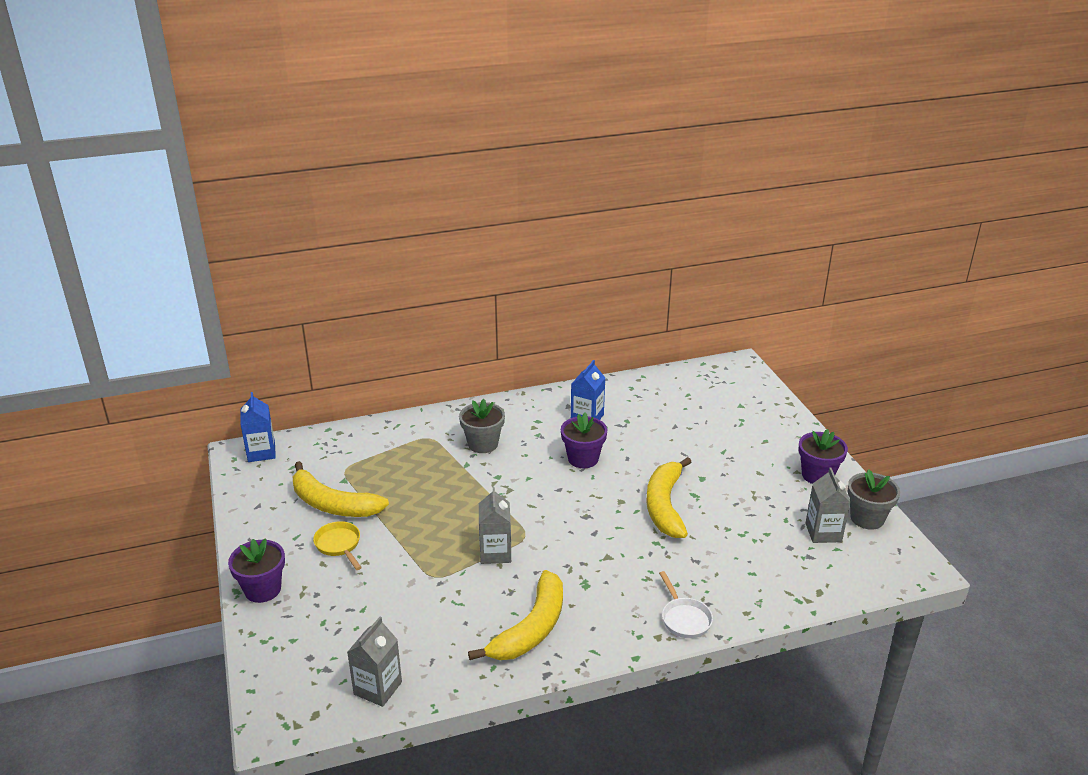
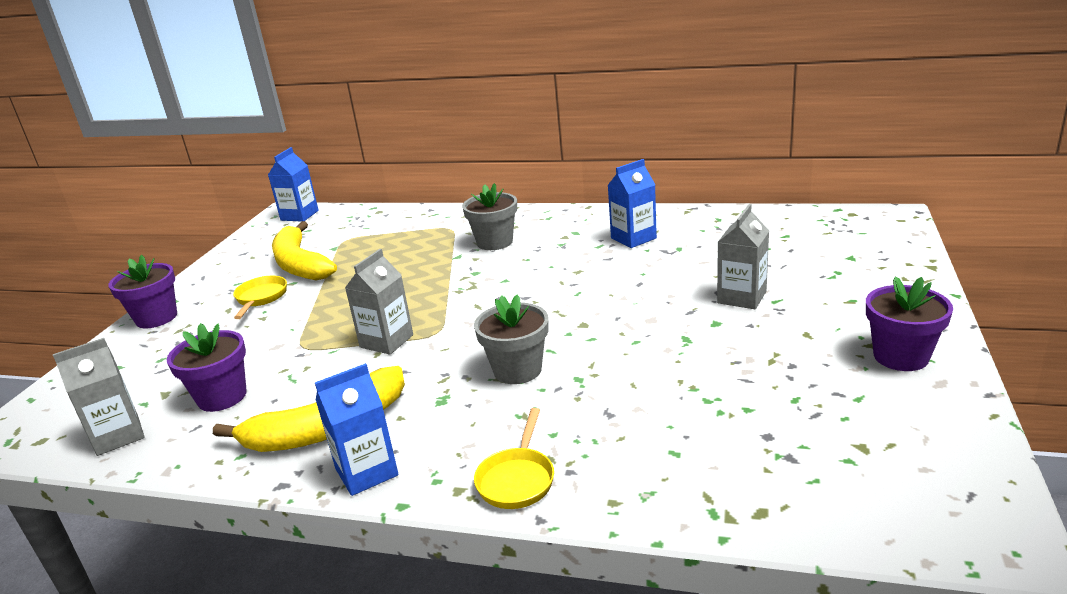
camera: 35 degrees right, 5 degrees down
purple flower pot [561,412,607,468] -> purple flower pot moved to [167,323,247,412]
yellow banana [646,457,691,538] -> none
white pan [659,571,713,638] -> yellow pan [474,408,554,509]
grey carton [805,467,850,543] -> grey carton moved to [717,204,769,309]
grey flower pot [848,469,900,530] -> grey flower pot moved to [474,295,549,384]
none -> blue carton [315,363,399,496]

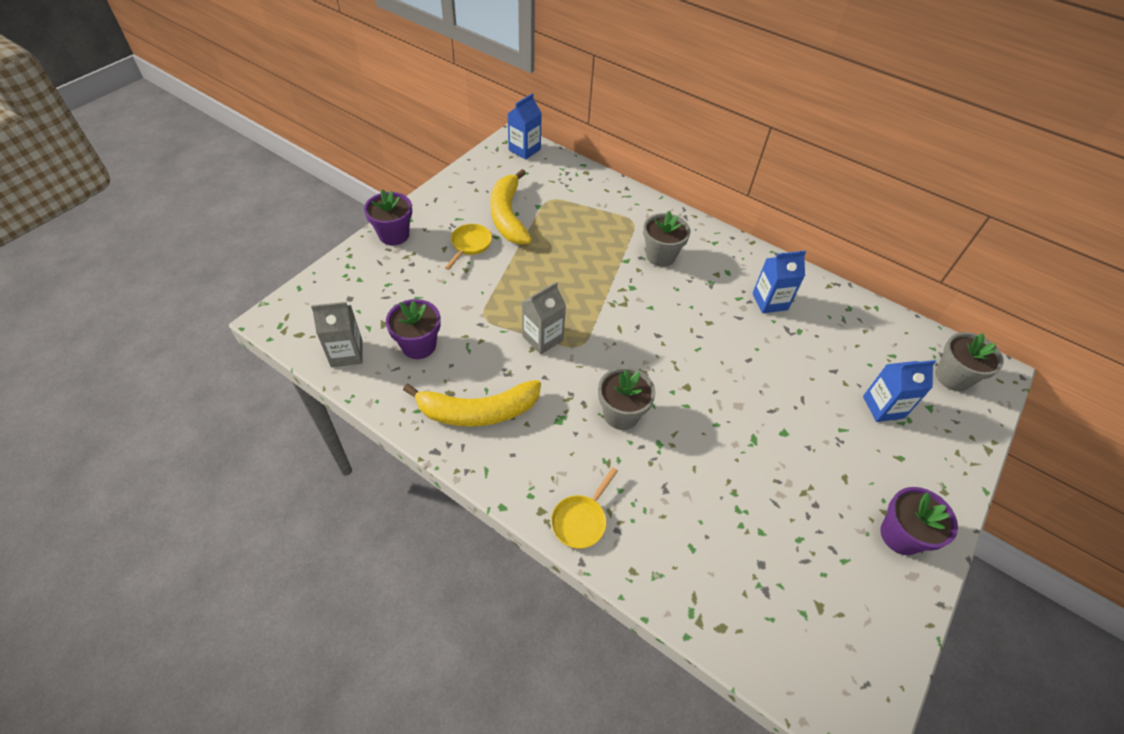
camera: 15 degrees right, 25 degrees up
blue carton [315,363,399,496] -> blue carton moved to [863,360,936,422]
grey carton [717,204,769,309] -> none
none -> grey flower pot [936,332,1004,391]

